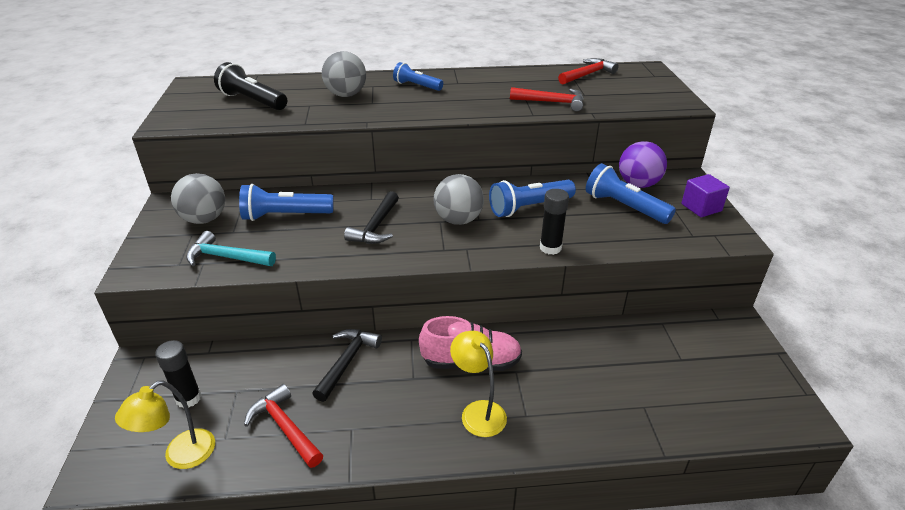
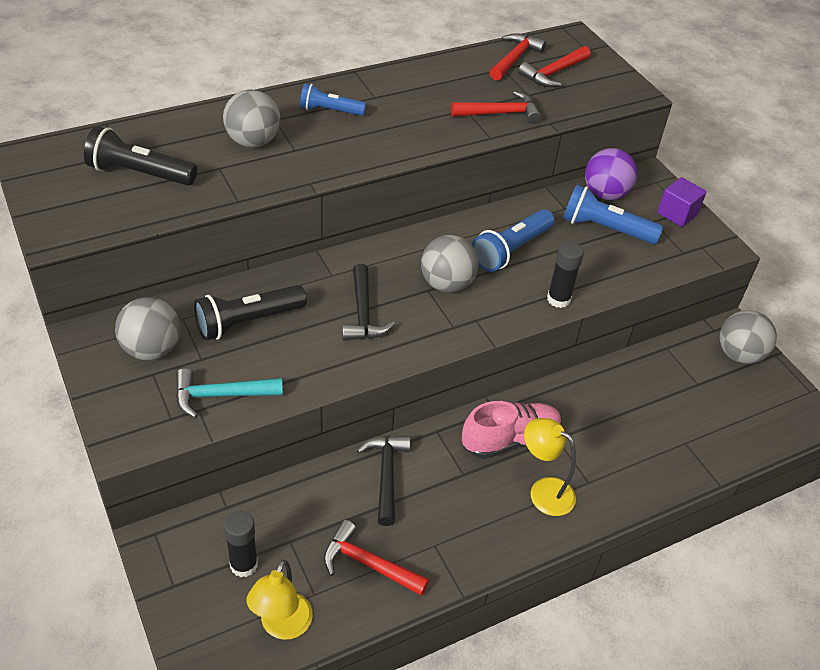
camera: 25 degrees left, 10 degrees up
blue flashlight [239,184,334,221] -> black flashlight [194,285,307,341]
none -> red hammer [518,46,591,87]
none -> grey ball [720,310,777,364]

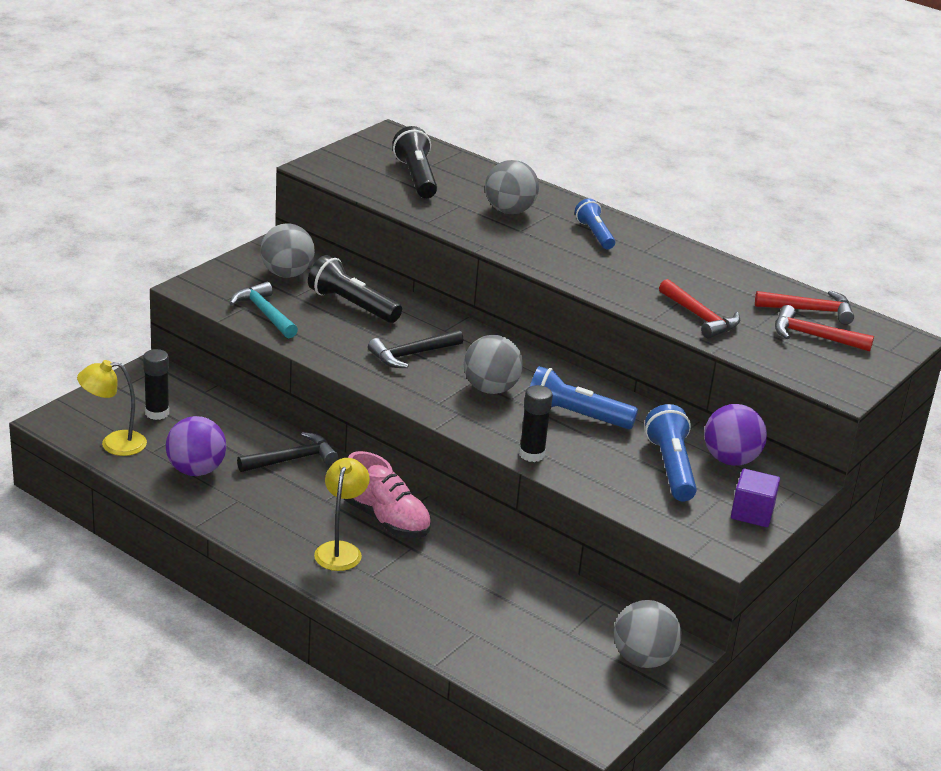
camera: 65 degrees right, 15 degrees down
red hammer [323,520,429,596] -> purple ball [166,416,226,476]

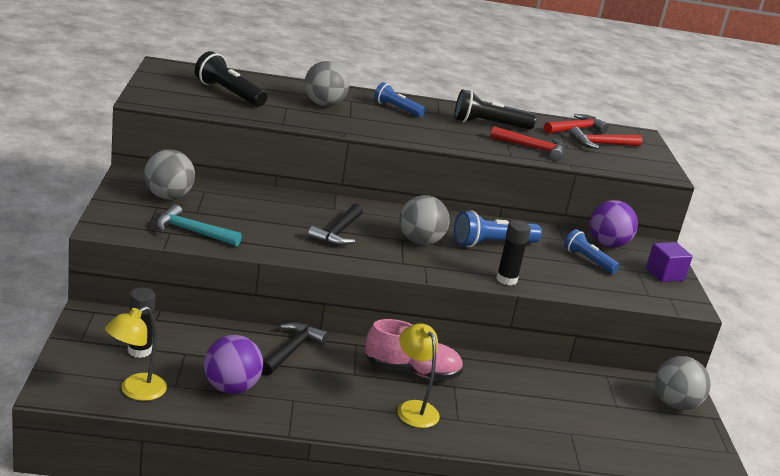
camera: 40 degrees left, 5 degrees down
black flashlight [308,255,402,323] -> black flashlight moved to [454,89,536,130]
blue flashlight [645,404,697,501] -> blue flashlight [564,229,620,274], size x0.66

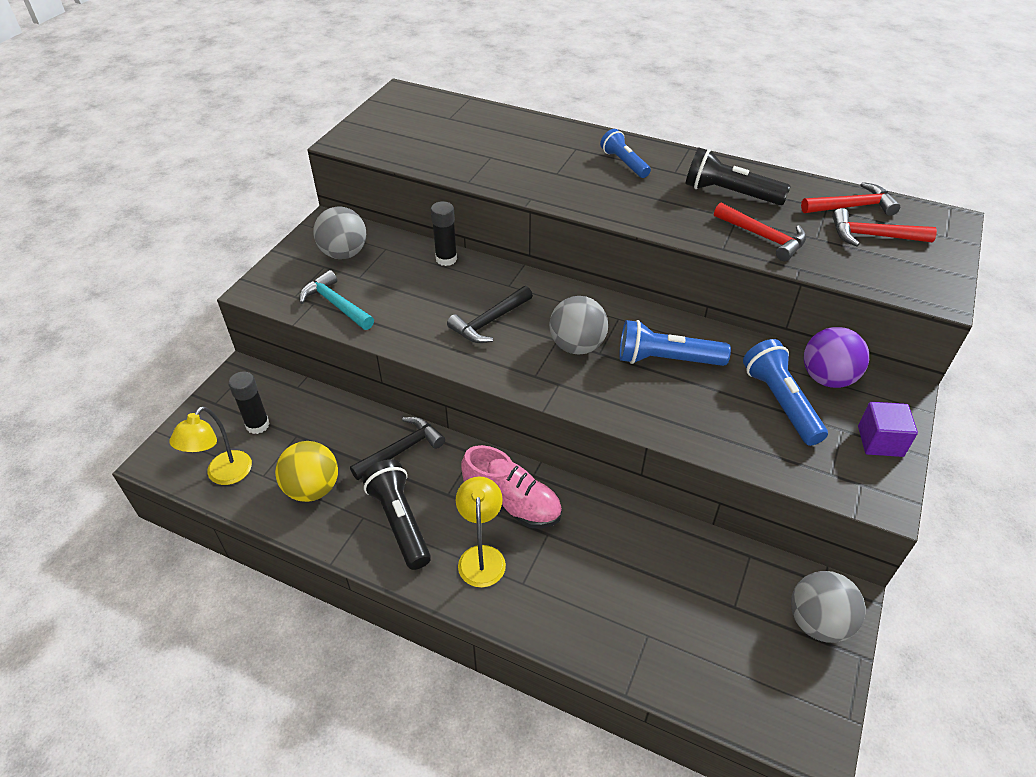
camera: 30 degrees right, 20 degrees up
yellow lamp [105,306,167,401] -> yellow lamp turned 45 degrees counterclockwise [169,406,252,485]
black flashlight [195,51,267,107] -> black flashlight moved to [362,459,431,570]
purple ball [204,335,263,394] -> yellow ball [275,441,338,502]
grey ball [304,61,349,106] -> none
black glue stick [496,220,531,285] -> black glue stick moved to [431,201,457,266]
blue flashlight [564,229,620,274] -> blue flashlight [743,339,828,446], size x1.51

